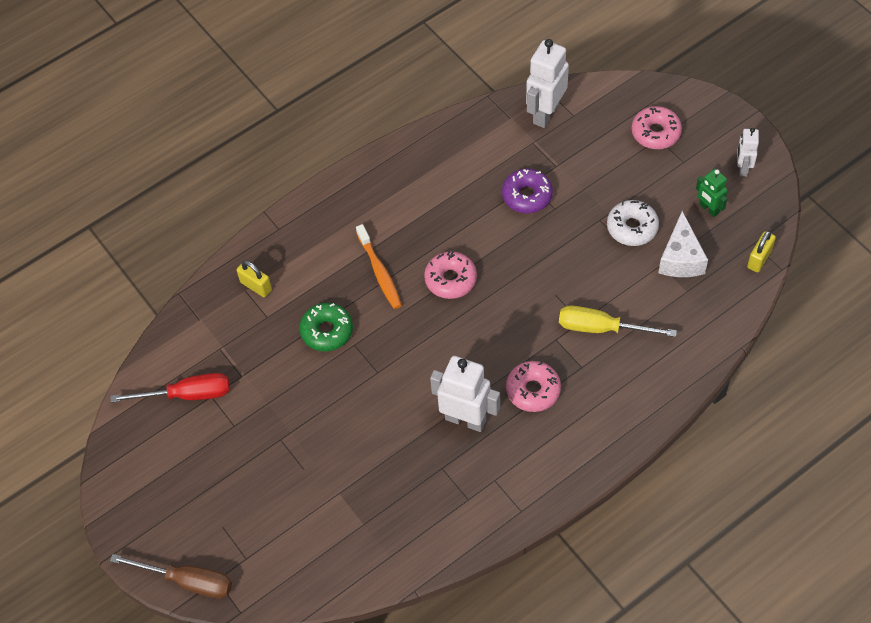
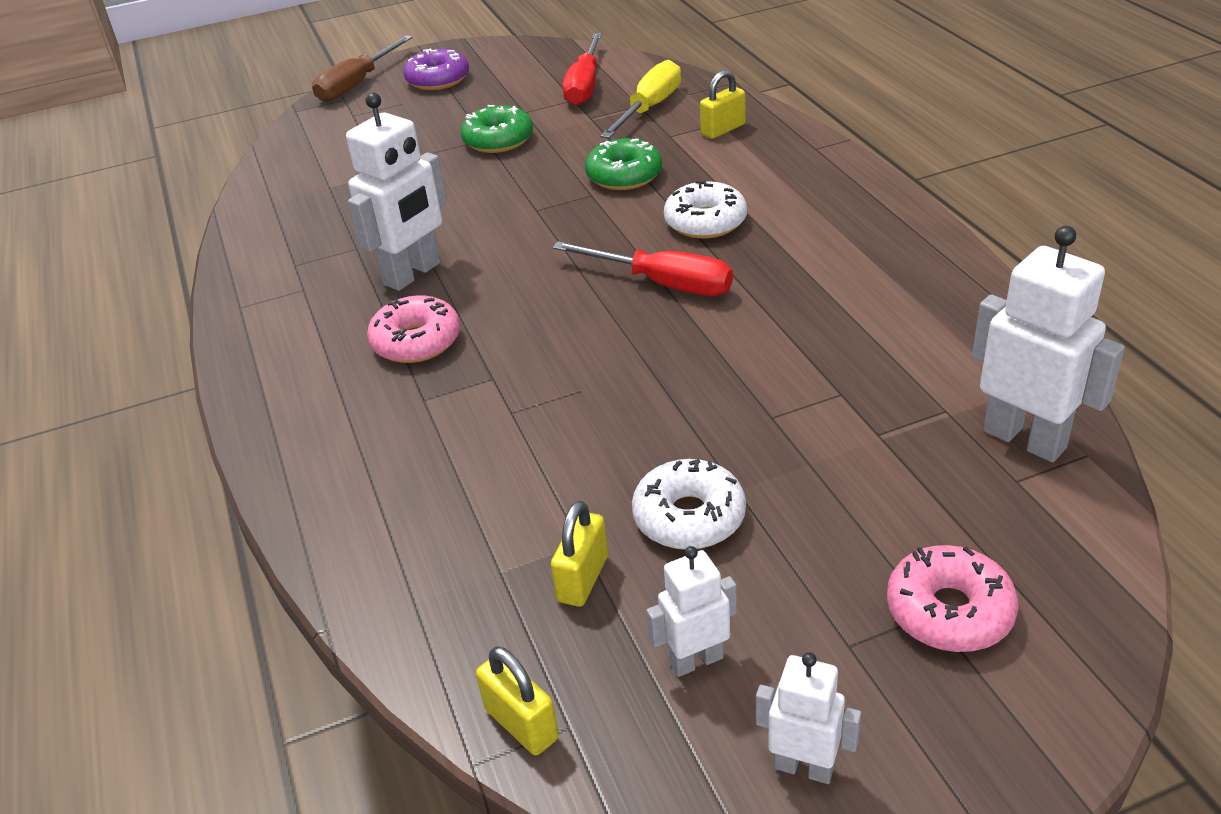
camera: 105 degrees right, 20 degrees down
orange toothbrush [356,224,402,309] -> white donut [664,181,747,239]
pink donut [424,251,477,299] -> red screwdriver [552,241,733,296]
purple donut [502,169,553,213] -> purple donut moved to [403,48,469,90]
yellow screwdriver [559,306,677,337] -> yellow screwdriver moved to [600,60,681,138]
white cheese [658,211,708,277] -> yellow padlock [551,501,608,607]
green robot [696,169,728,217] -> white robot [646,546,737,677]
none -> green donut [461,105,533,153]

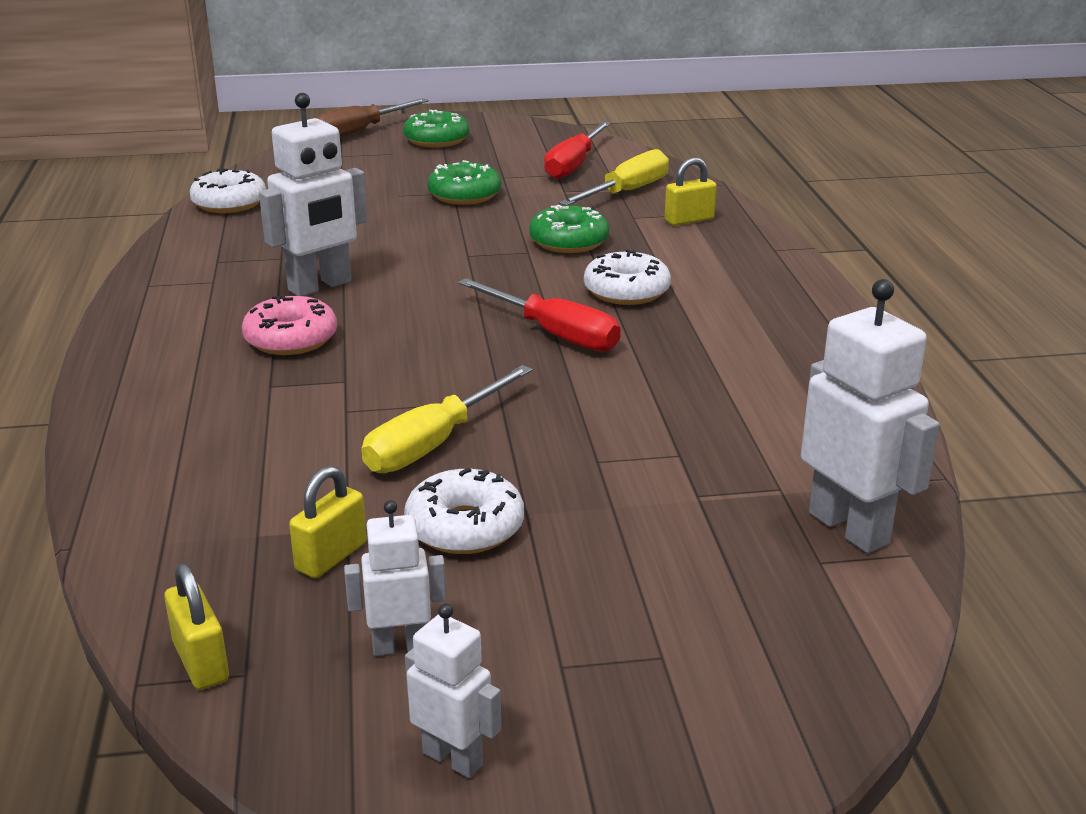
camera: 10 degrees right, 10 degrees down
purple donut [403,48,469,90] -> green donut [403,110,469,147]
pink donut [887,545,1019,652] -> none
none -> white donut [190,168,266,213]
none -> yellow screwdriver [361,365,533,473]

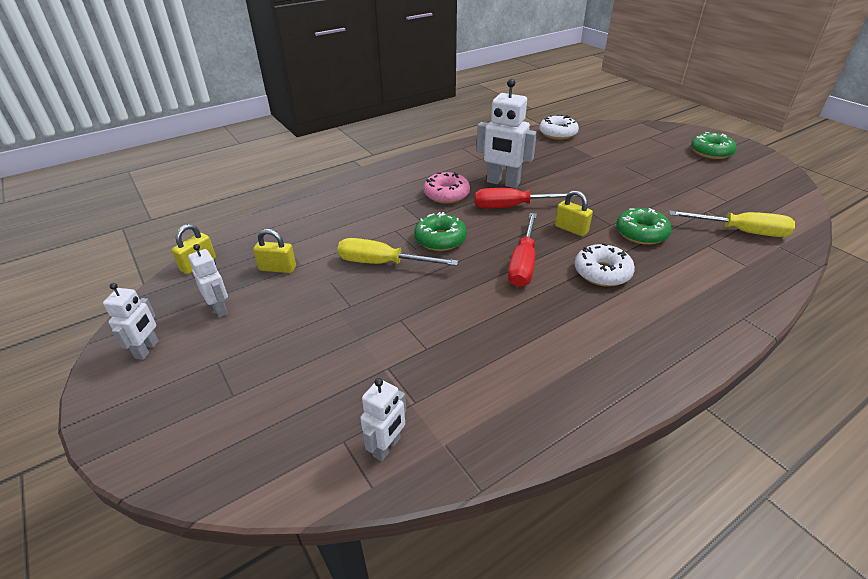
camera: 65 degrees right, 10 degrees up
brown screwdriver [316,98,429,138] -> none
white donut [404,468,524,554] -> none
green donut [428,160,501,205] -> green donut moved to [414,212,467,251]
red screwdriver [544,122,610,179] -> red screwdriver moved to [474,188,579,209]
yellow padlock [665,157,717,226] -> yellow padlock moved to [555,190,593,236]
white robot [801,279,940,553] -> white robot [360,378,406,461], size x0.57

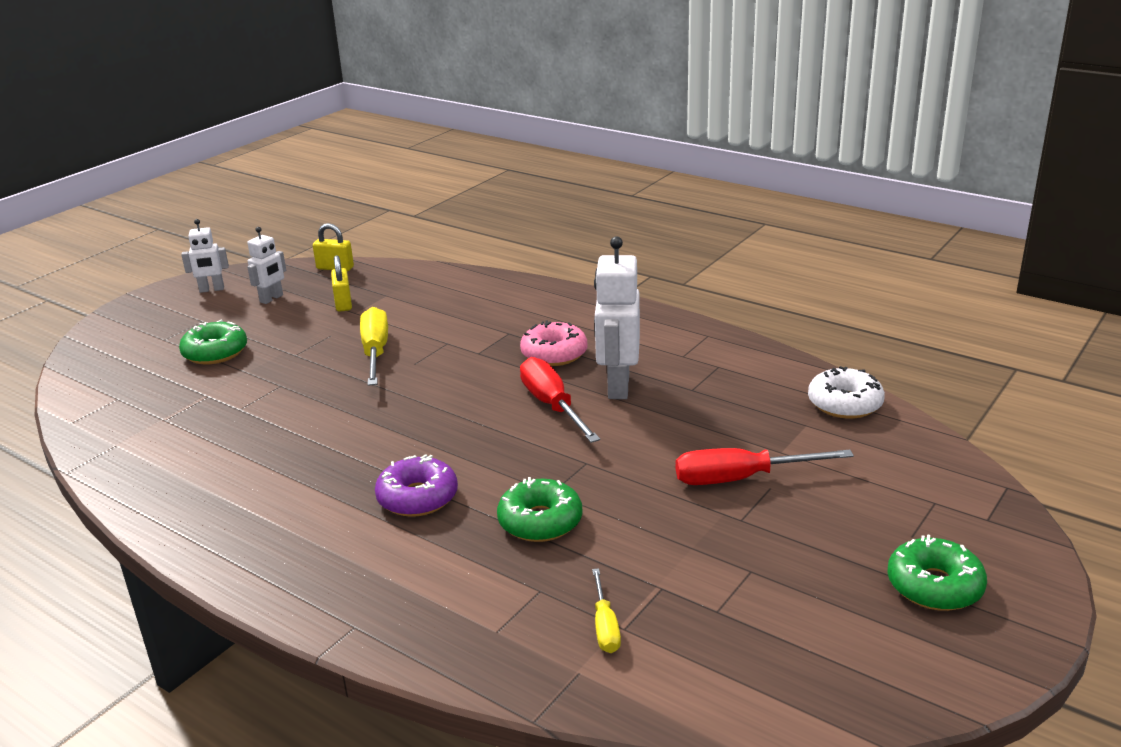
camera: 70 degrees right, 10 degrees down
white robot [360,378,406,461] -> none
green donut [414,212,467,251] -> green donut moved to [179,319,247,364]
red screwdriver [508,213,537,287] -> red screwdriver moved to [676,448,854,485]
yellow padlock [555,190,593,236] -> none
white donut [575,243,635,287] -> purple donut [375,454,458,517]
yellow screwdriver [669,211,795,237] -> yellow screwdriver [592,568,621,653], size x0.56

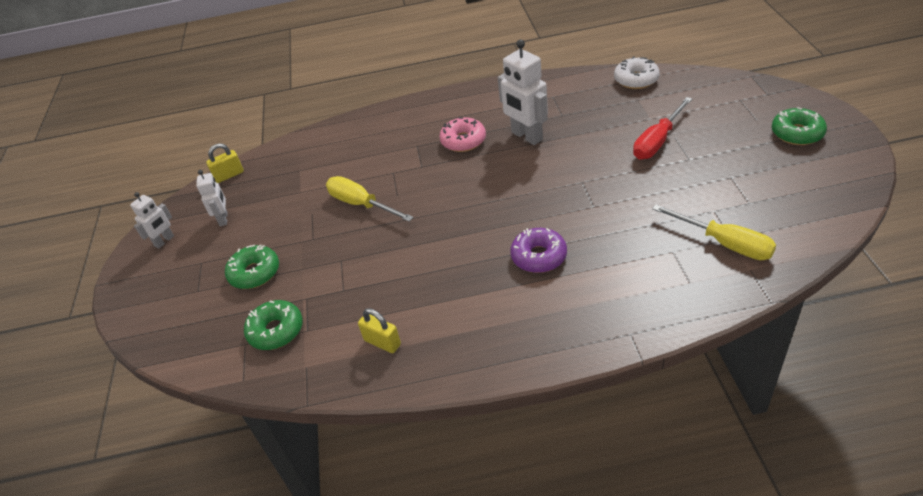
camera: 40 degrees left, 15 degrees up
yellow padlock [331,256,352,312] -> yellow padlock moved to [358,308,401,353]
green donut [497,477,582,542] -> green donut moved to [244,300,303,350]
red screwdriver [520,357,600,443] -> none
yellow screwdriver [592,568,621,653] -> yellow screwdriver [652,204,776,260], size x1.79

